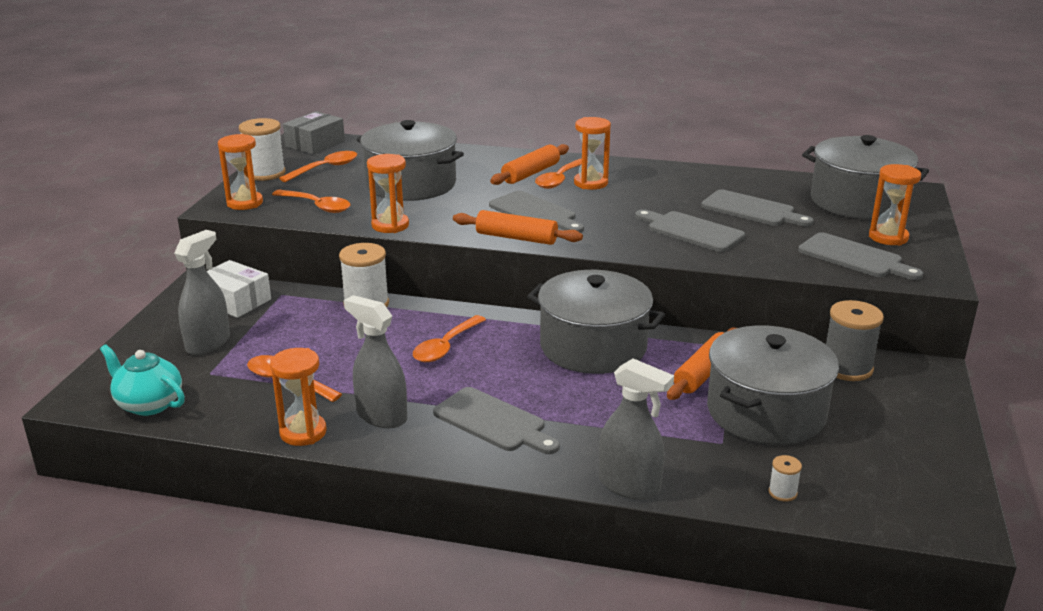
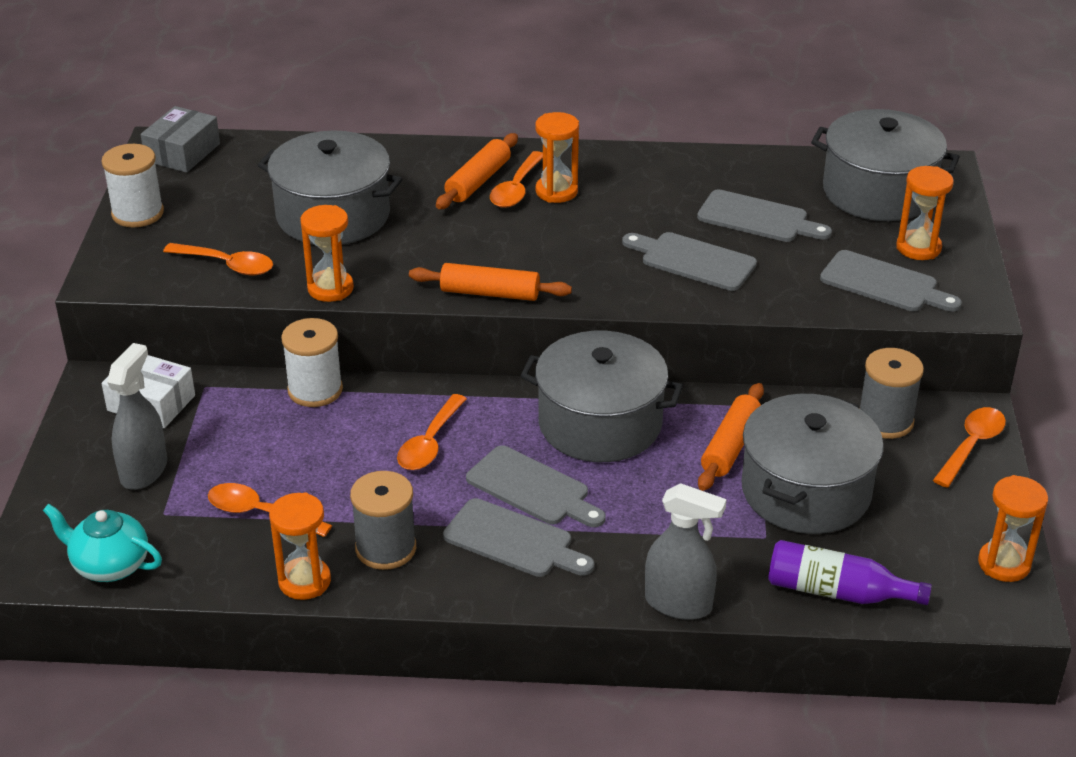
camera: 10 degrees left, 10 degrees up
orange hourglass [218,134,263,210] -> orange hourglass moved to [978,475,1048,582]
orange spoon [279,151,357,182] -> orange spoon moved to [933,407,1006,488]
grey spray bottle [344,295,407,428] -> grey spool [350,471,416,570]
grey cutting board [489,191,584,233] -> grey cutting board moved to [466,446,606,527]
white spool [769,455,802,502] -> purple bottle [768,540,932,605]

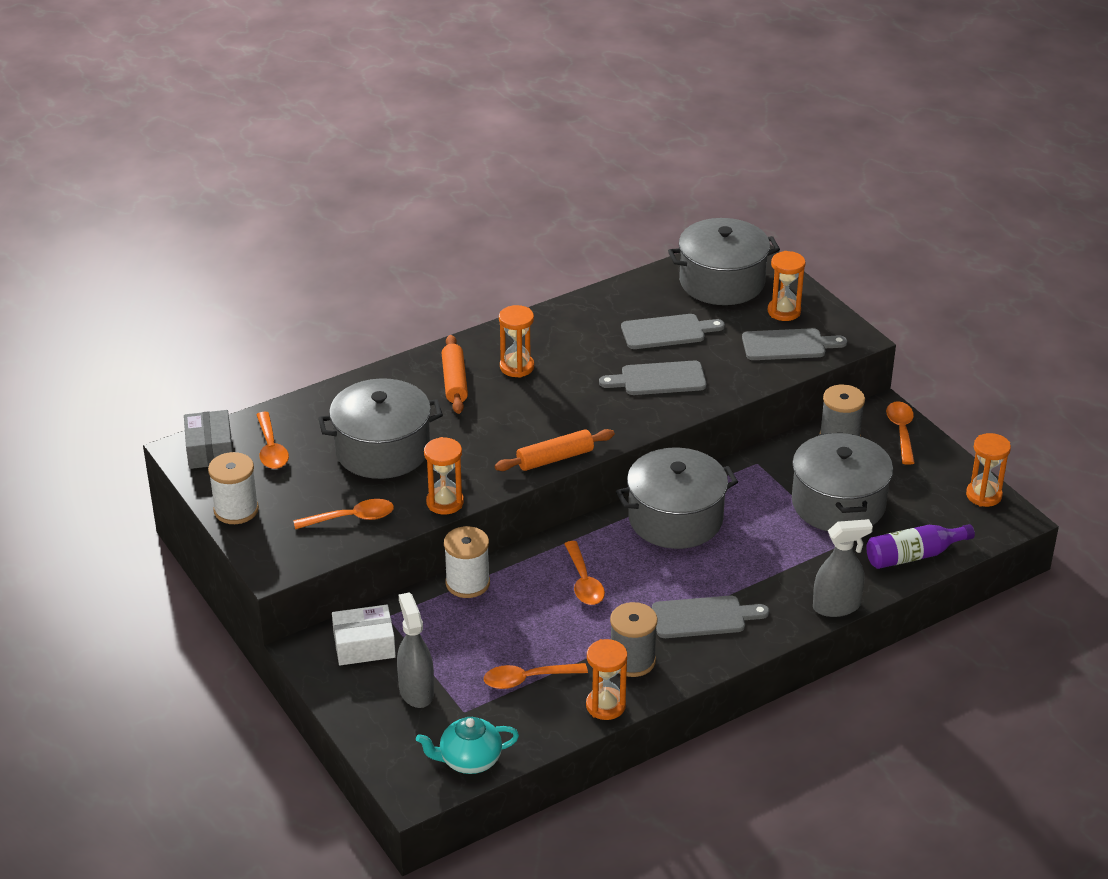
camera: 35 degrees left, 0 degrees up
grey cutting board [466,446,606,527] -> none
orange spoon [490,151,543,208] -> orange spoon moved to [256,412,289,469]
orange rolling pin [698,383,764,491] -> none

